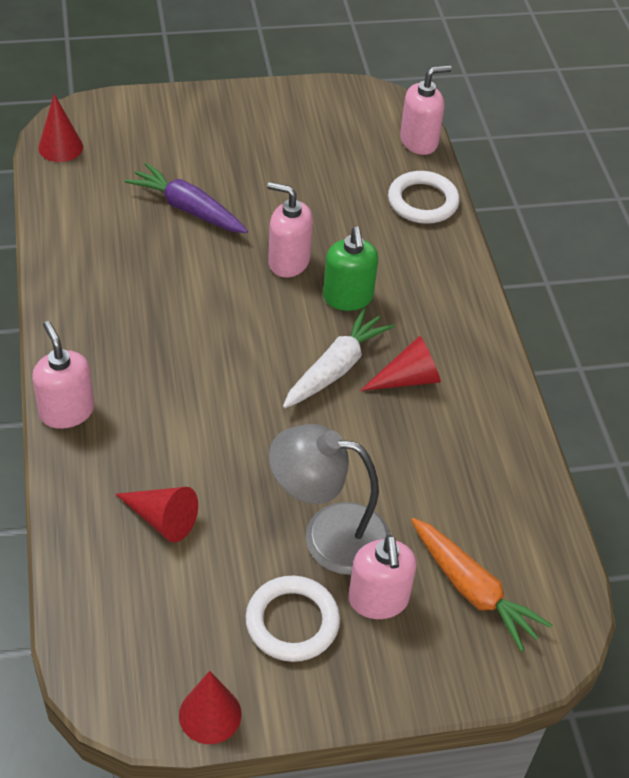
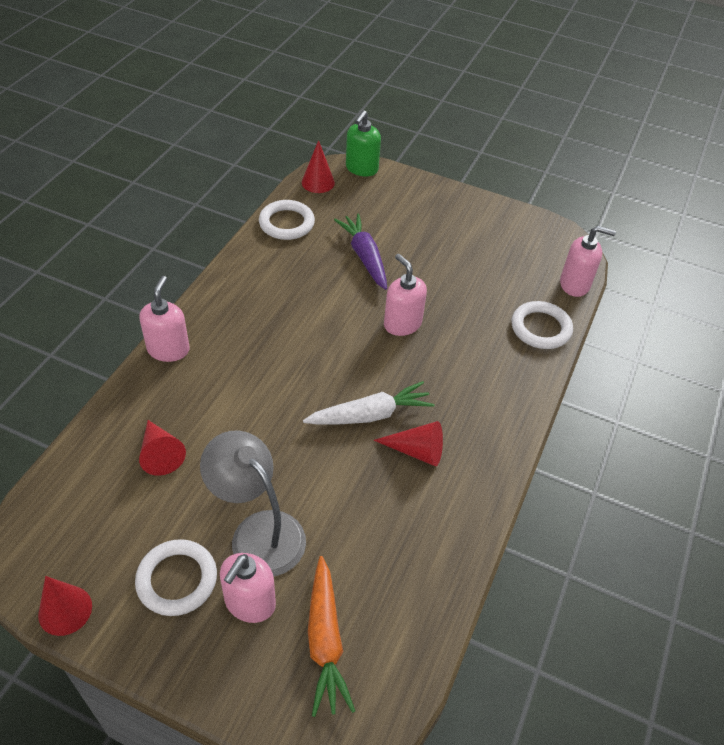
camera: 35 degrees right, 0 degrees up
green soap dispenser [323,227,378,311] -> green soap dispenser moved to [346,110,381,177]
none -> white ring [259,200,315,240]

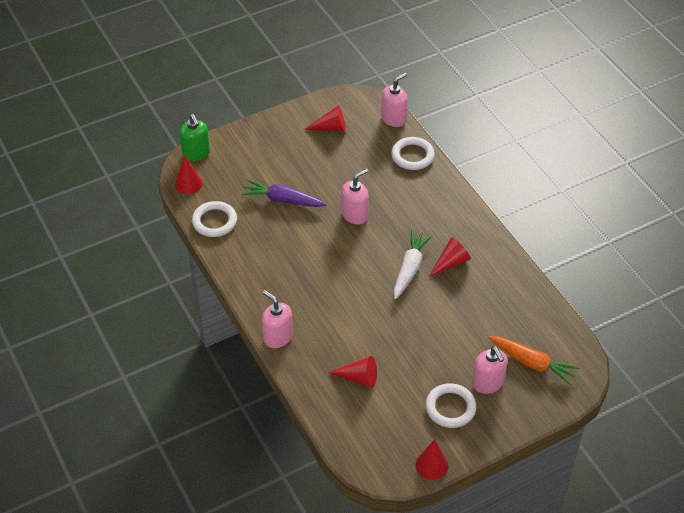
camera: 50 degrees left, 0 degrees up
grey lamp [200,430,306,576] -> none
pink soap dispenser [384,254,427,336] -> pink soap dispenser turned 135 degrees clockwise [342,169,369,224]
none -> red cone [304,106,346,131]

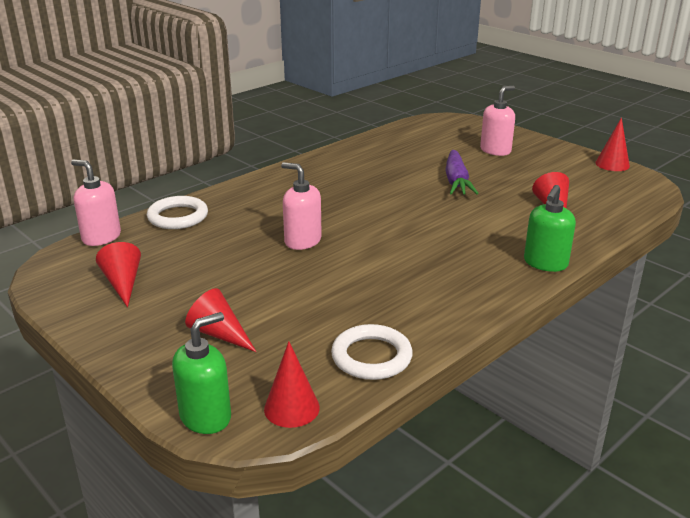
camera: 105 degrees left, 20 degrees down
purple carrot [241,179,326,207] -> purple carrot moved to [445,150,479,195]
pink soap dispenser [262,290,293,348] -> green soap dispenser [524,185,576,272]
white carrot [394,230,433,299] -> none
white ring [425,383,477,428] -> none
red cone [429,237,471,277] -> red cone moved to [185,288,256,352]
orange carrot [488,336,580,385] -> none

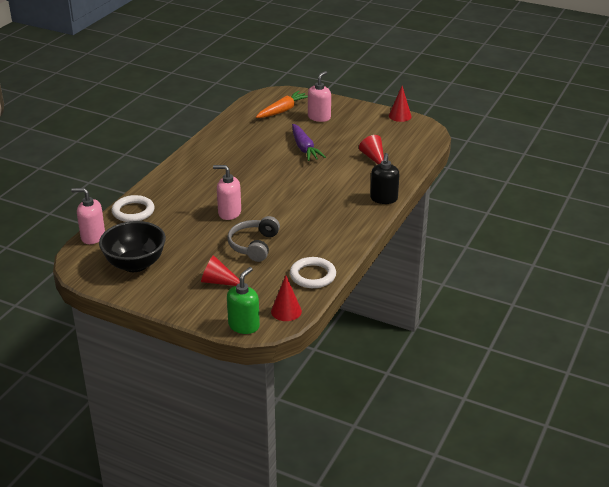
camera: 20 degrees left, 5 degrees up
red cone [96,242,141,307] -> black bowl [99,221,166,272]
green soap dispenser [524,185,576,272] -> black soap dispenser [370,153,400,204]
none -> grey headphones [227,216,280,262]
none -> orange carrot [256,91,308,118]

